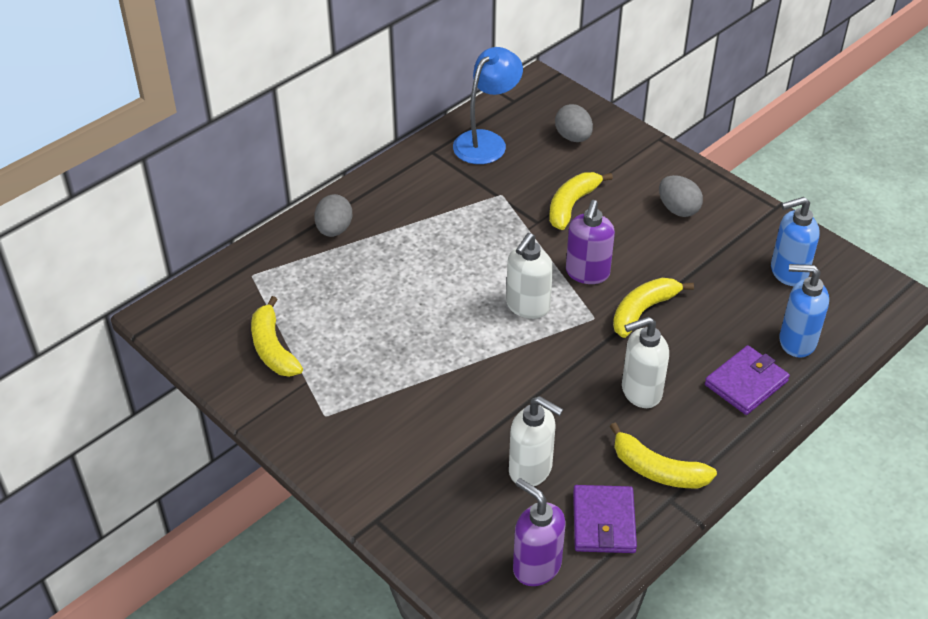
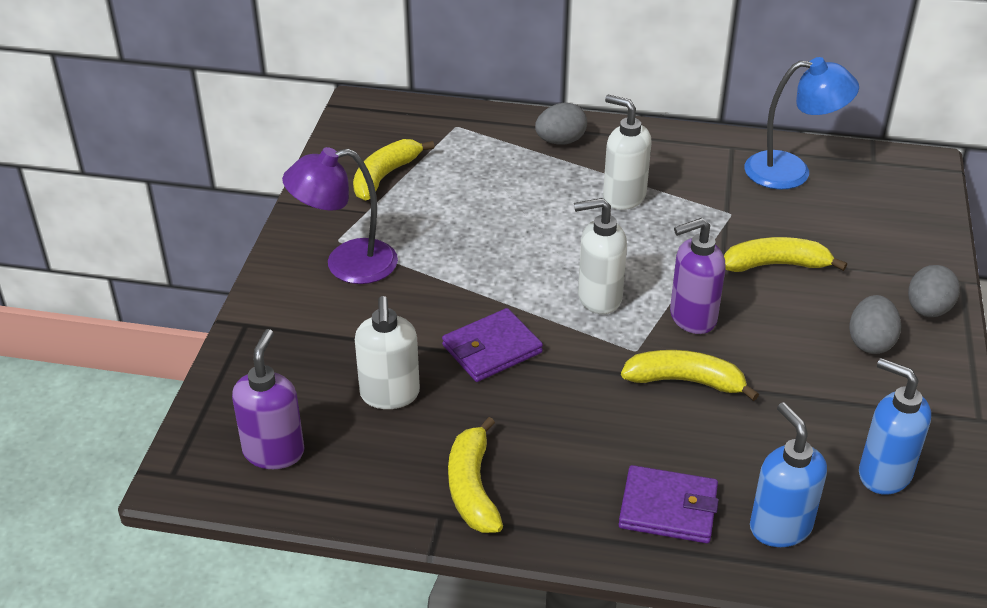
camera: 55 degrees right, 5 degrees down
grey egg [555,104,593,142] -> grey egg moved to [908,265,960,317]
purple wallet [573,485,637,553] -> purple wallet moved to [442,308,543,382]
white soap dispenser [622,317,669,408] -> white soap dispenser moved to [603,95,652,210]
none -> purple lamp [282,147,398,284]

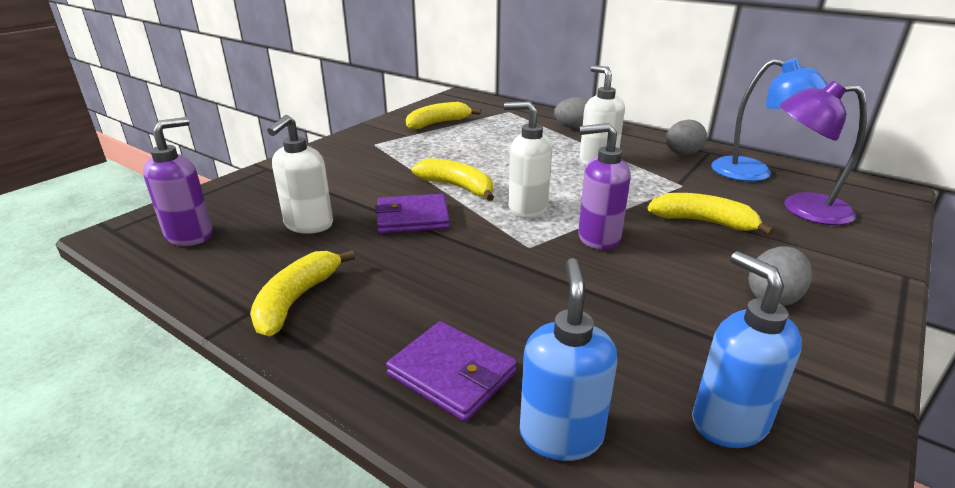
camera: 25 degrees right, 10 degrees down
purple lamp [282,147,398,284] -> purple lamp moved to [780,81,867,225]
yellow banana [621,350,759,401] -> yellow banana moved to [412,158,494,201]
grey egg [908,265,960,317] -> grey egg moved to [665,120,707,155]

